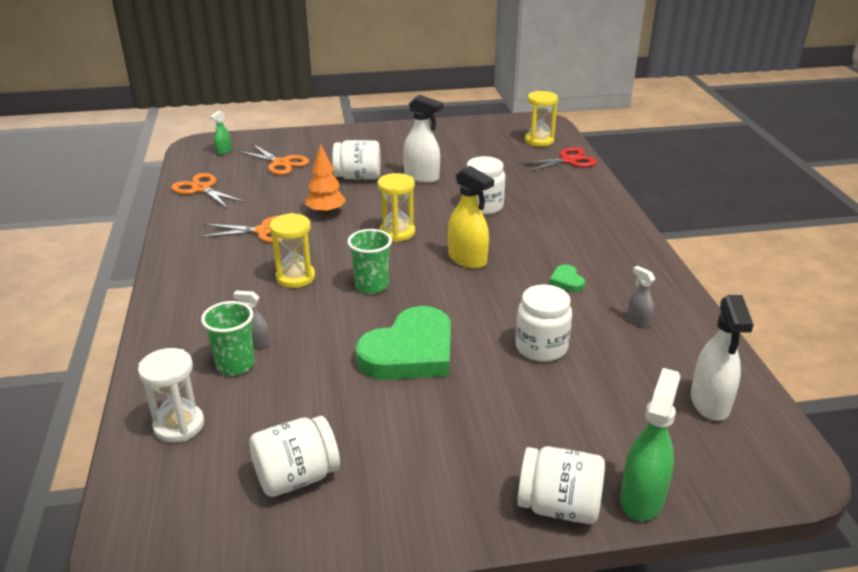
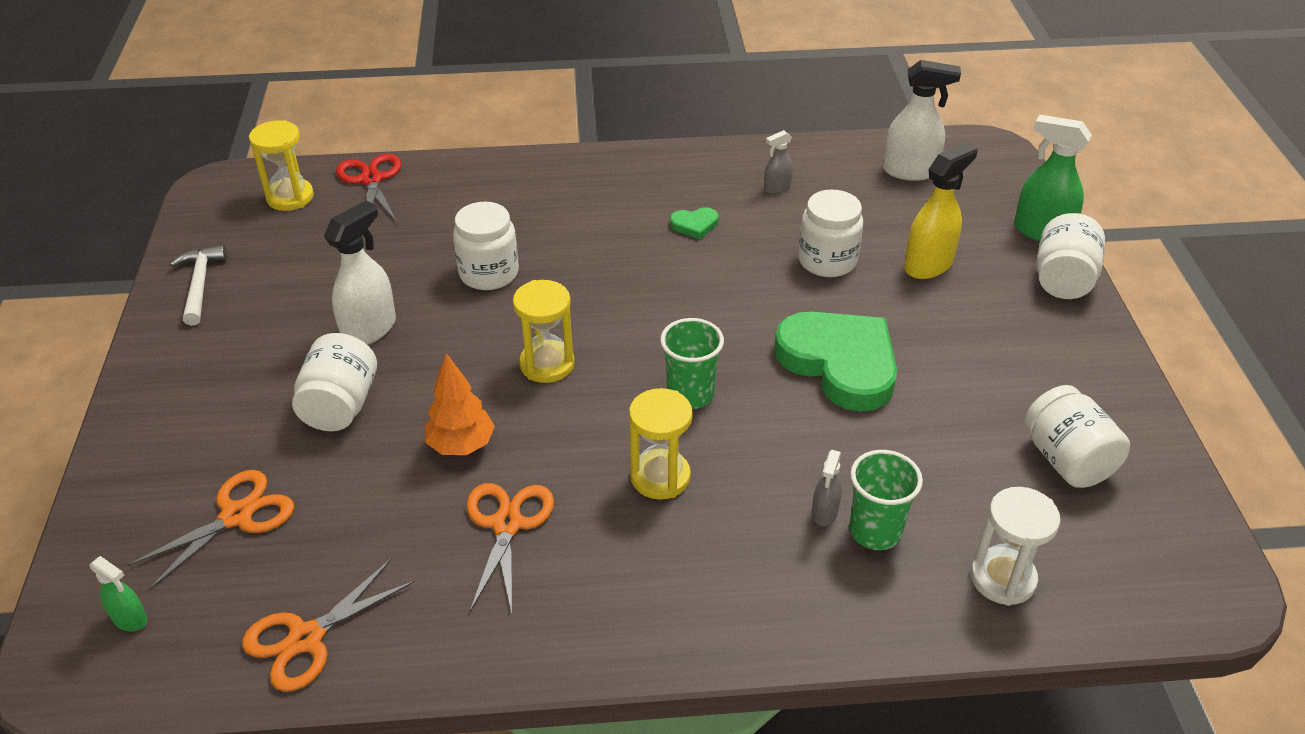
camera: 85 degrees left, 10 degrees up
yellow spray bottle [448,166,494,269] -> yellow spray bottle moved to [904,142,977,279]
none -> white hammer [170,245,227,326]

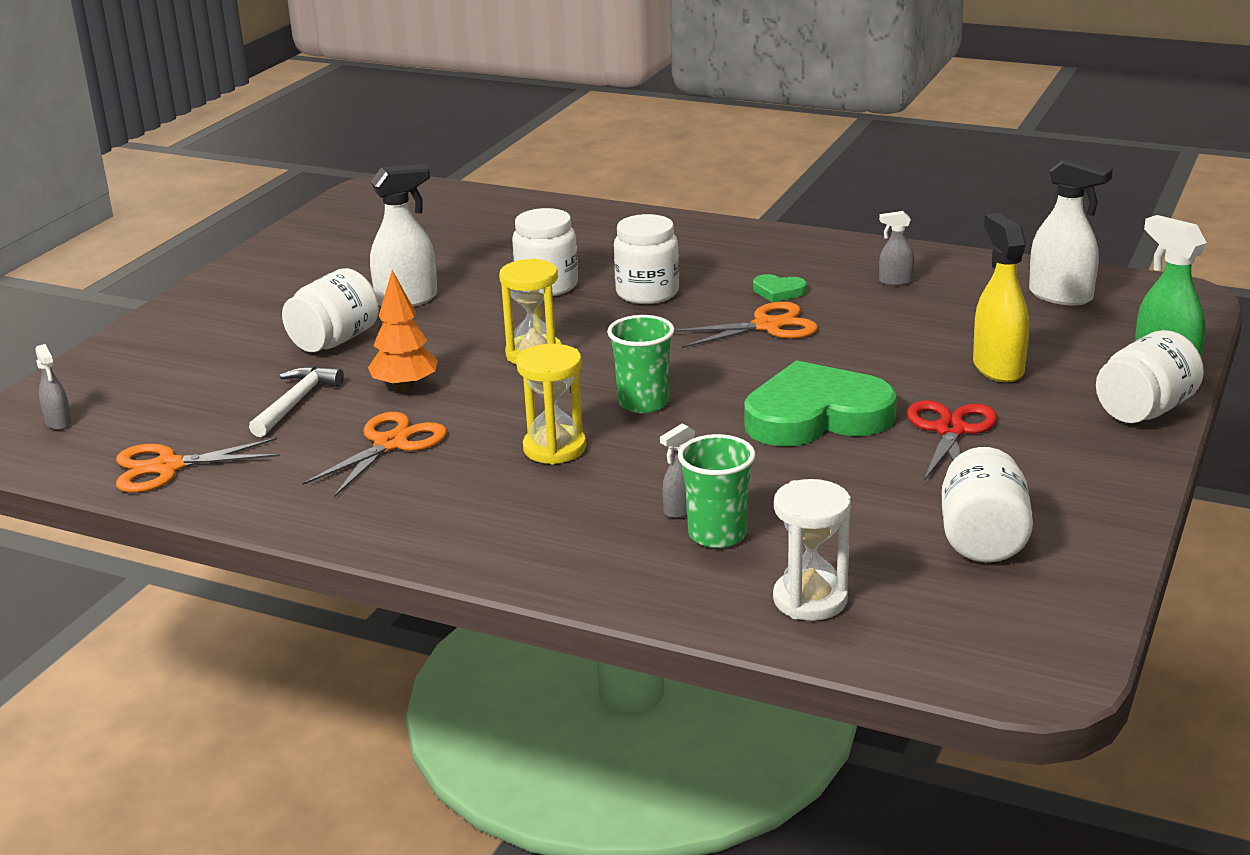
camera: 30 degrees right, 15 degrees down
green spray bottle [89,556,147,631] -> grey spray bottle [36,344,72,430]
orange scissors [127,470,294,590] -> orange scissors moved to [674,301,818,348]
white hammer [170,245,227,326] -> white hammer moved to [249,366,344,437]
yellow hourglass [249,120,314,211] -> none
red scissors [336,154,401,222] -> red scissors moved to [907,400,997,481]
green heart [774,312,897,412] -> green heart turned 90 degrees counterclockwise [744,360,897,446]
white jar [798,189,863,277] -> white jar moved to [614,214,679,304]
yellow spray bottle [904,142,977,279] -> yellow spray bottle turned 90 degrees counterclockwise [973,213,1029,382]

